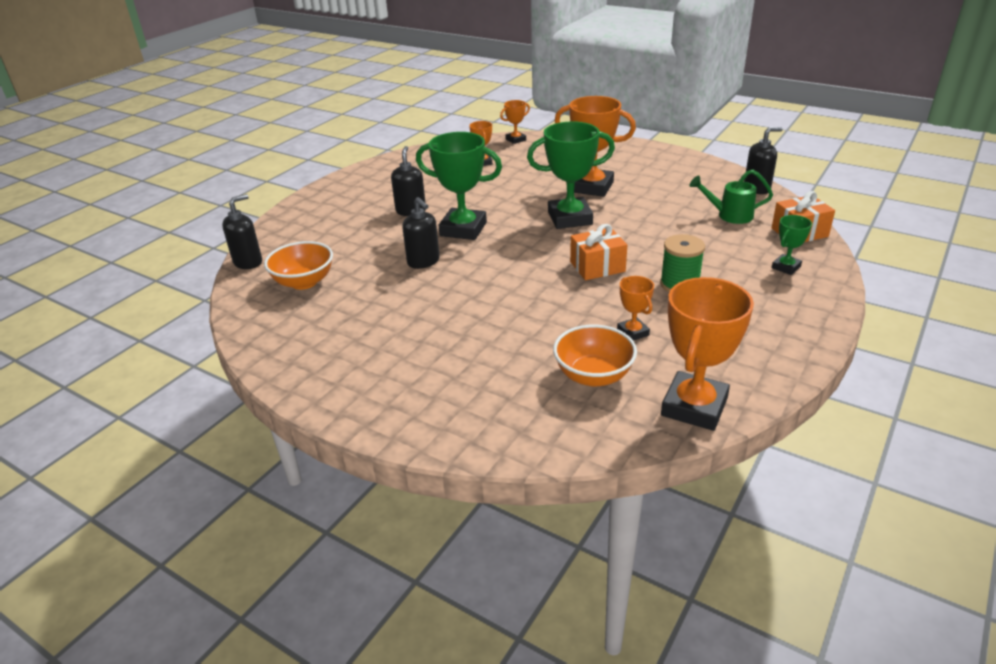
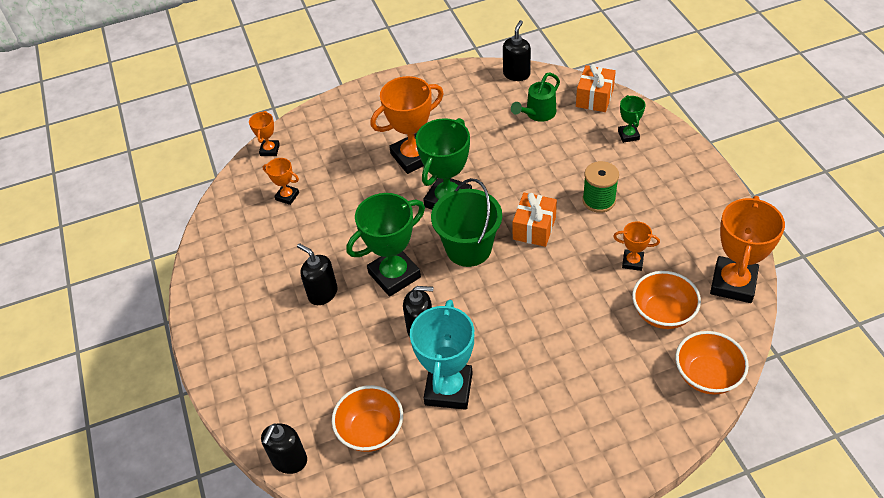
camera: 50 degrees left, 15 degrees up
black soap dispenser [222,194,262,269] -> black soap dispenser turned 150 degrees counterclockwise [261,423,307,474]
orange trophy [661,277,754,431] -> orange trophy turned 45 degrees clockwise [710,196,785,303]
none -> turquoise trophy [410,300,474,410]
none -> green bucket [431,178,502,267]
none -> orange bowl [676,331,749,395]

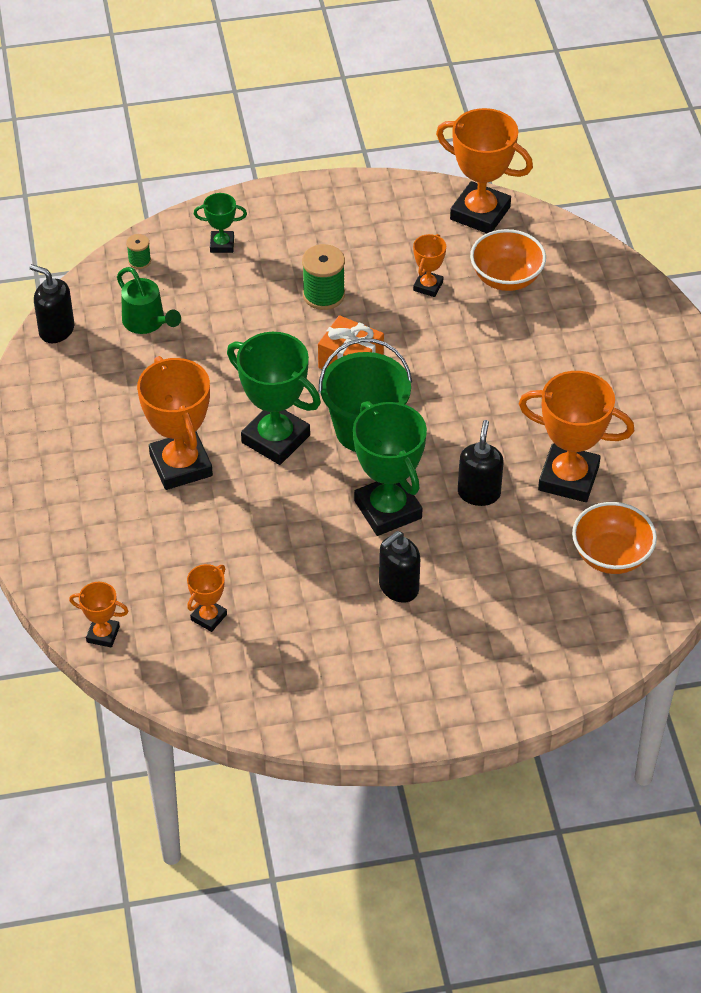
camera: 85 degrees left, 0 degrees up
black soap dispenser [261,423,307,474] -> none
turquoise trophy [410,300,474,410] -> orange trophy [519,371,634,502]
orange gift [576,64,616,112] -> green spool [126,234,151,269]
orange bowl [676,331,749,395] -> none

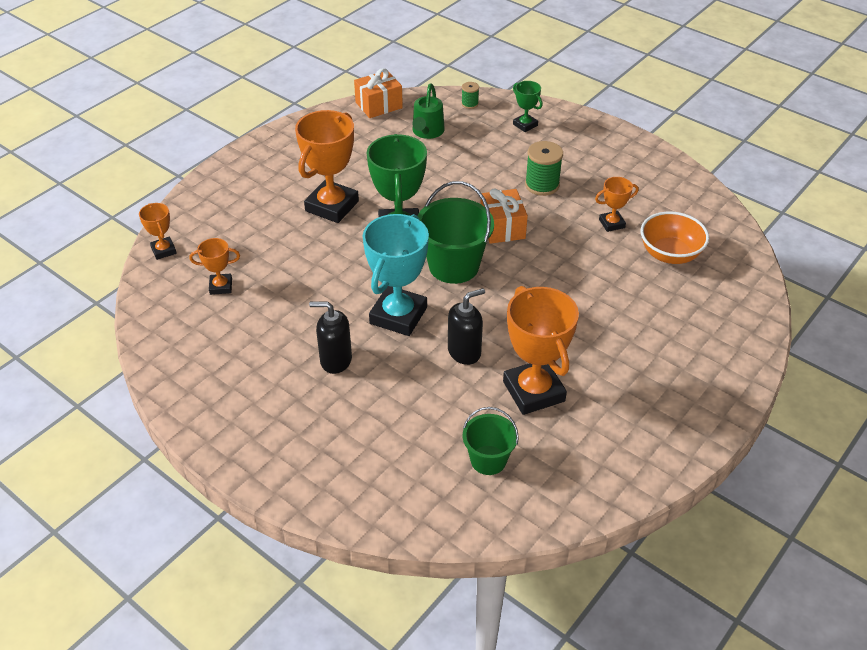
camera: 50 degrees right, 5 degrees down
black soap dispenser [30,264,74,343] -> orange gift [354,68,403,118]
green trophy [353,401,427,536] -> turquoise trophy [363,214,429,336]
orange trophy [436,108,533,233] -> none
orange bowl [572,502,657,574] -> green bucket [463,407,519,475]

